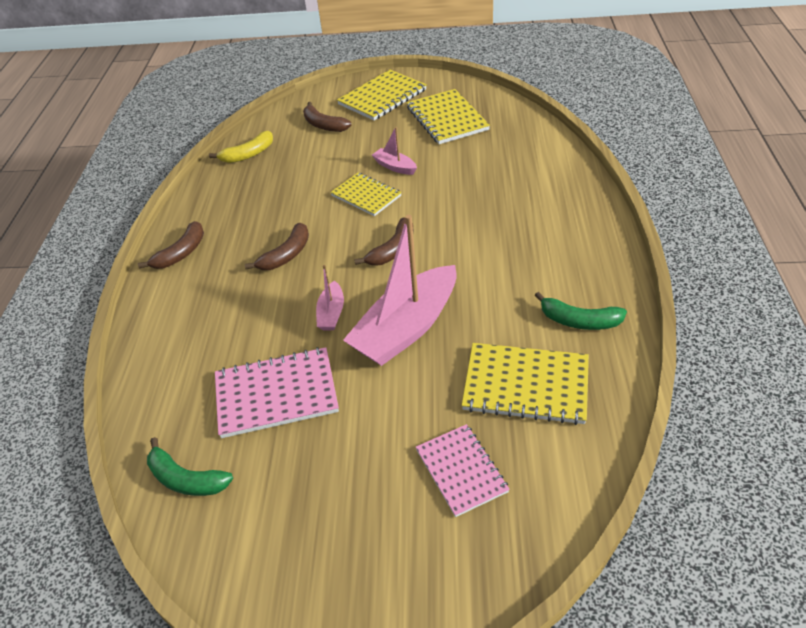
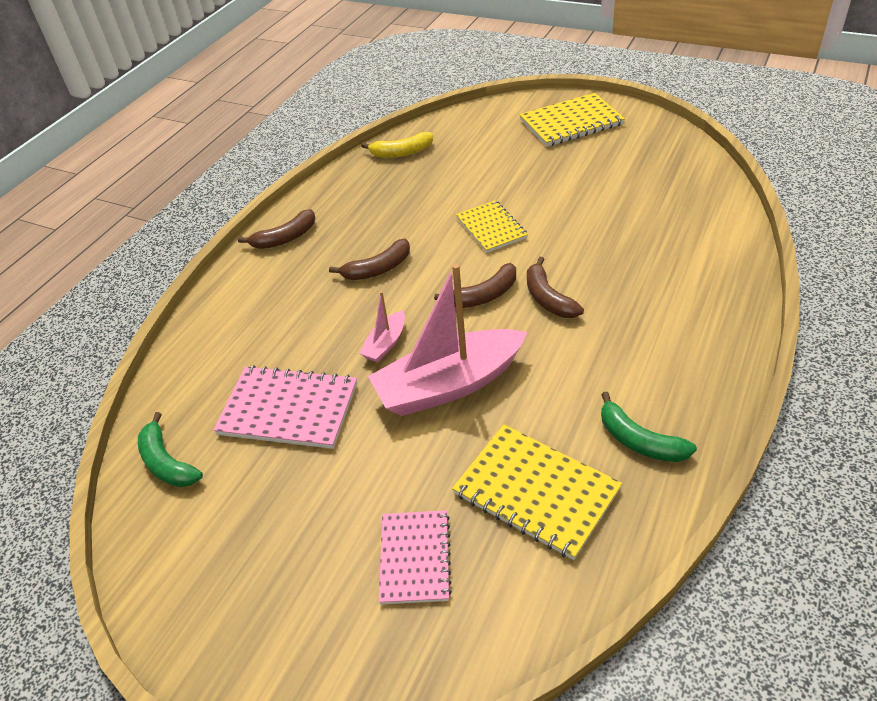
camera: 25 degrees right, 0 degrees up
brown banana [303,102,351,132] -> brown banana moved to [527,257,584,318]
pink boat [372,127,417,175] -> none
yellow notebook [407,89,490,144] -> none

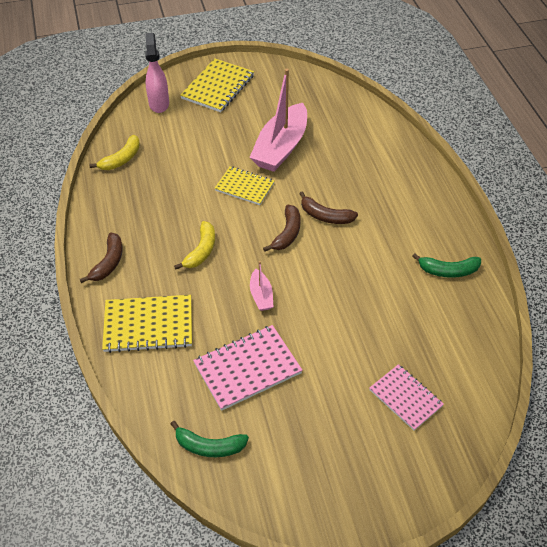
camera: 45 degrees left, 5 degrees up
brown banana [329,239,410,280] -> yellow banana [174,221,215,270]
pink boat [368,264,527,416] -> pink boat moved to [249,68,307,172]
yellow notebook [452,424,622,560] -> yellow notebook moved to [102,295,192,353]
none -> pink spray bottle [145,33,169,113]

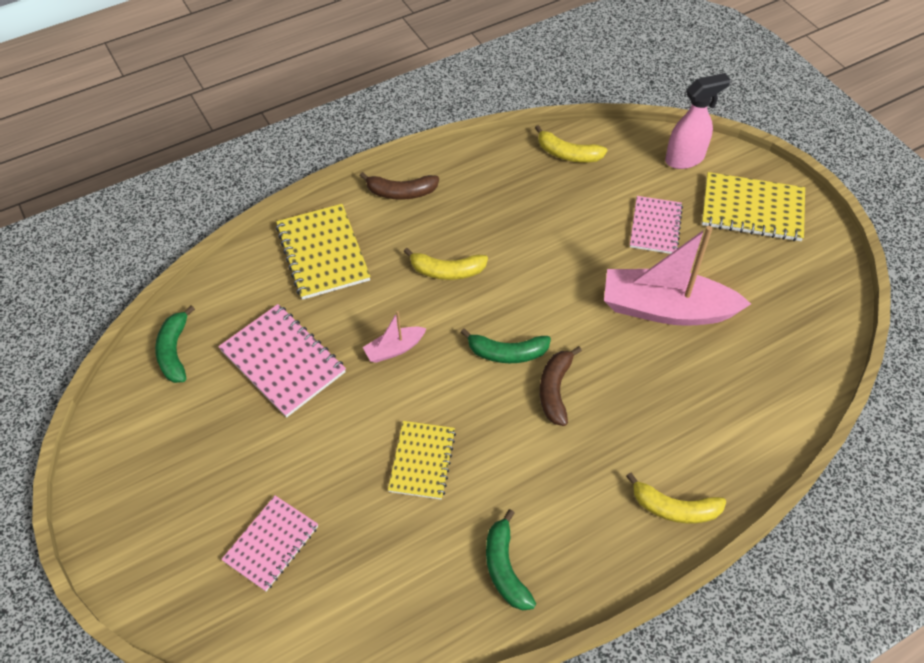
camera: 75 degrees right, 5 degrees up
yellow notebook [214,166,275,205] -> yellow notebook moved to [388,421,456,500]
brown banana [263,204,301,251] -> green banana [460,328,551,363]
none -> yellow banana [626,472,726,523]
none -> pink notebook [630,196,683,254]

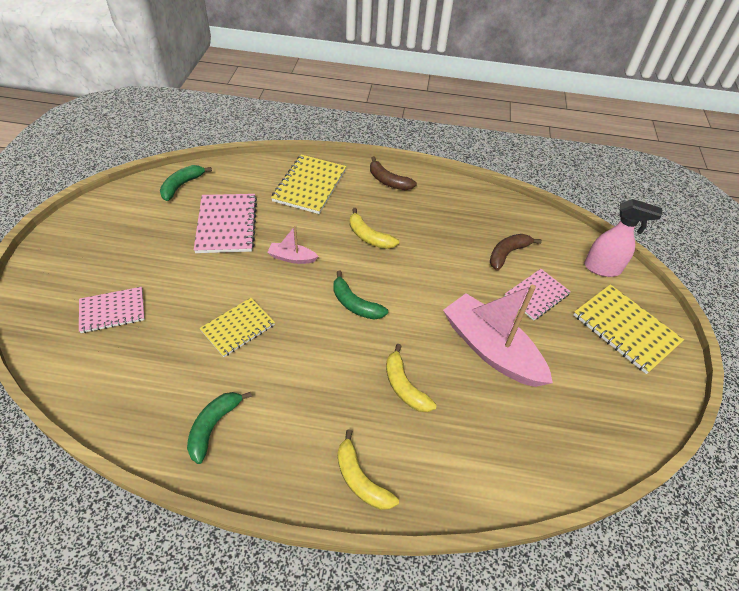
camera: 35 degrees right, 5 degrees down
yellow banana [535,125,607,163] -> yellow banana moved to [386,344,437,412]
brown banana [540,346,582,426] -> brown banana moved to [490,234,542,270]

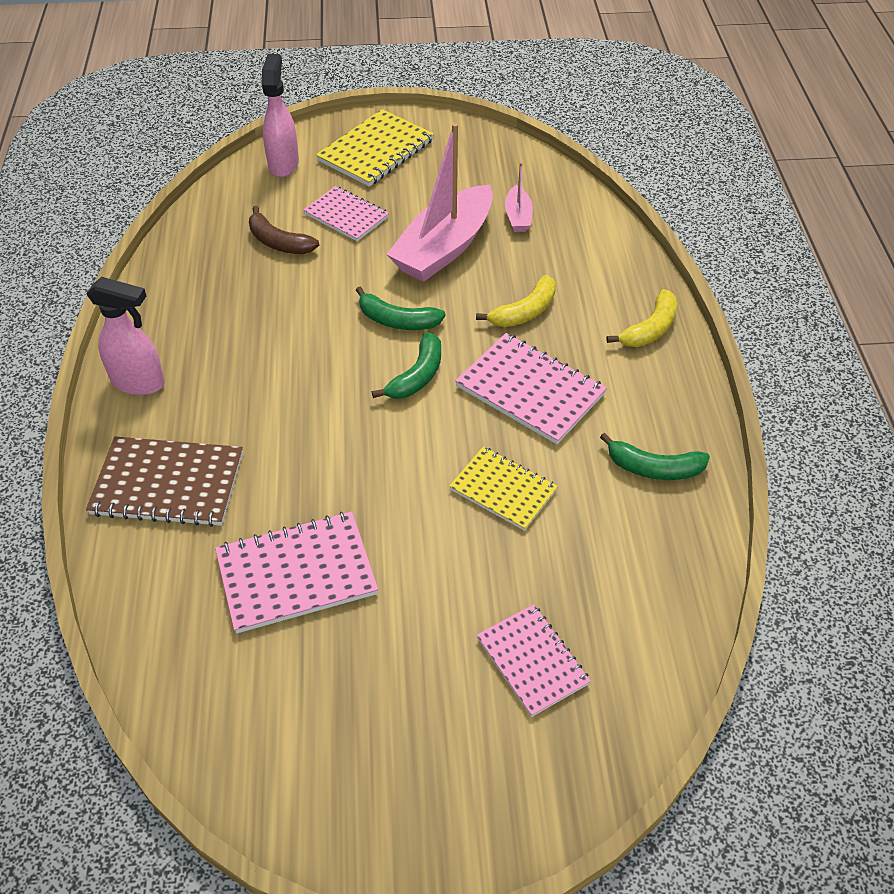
camera: 100 degrees left, 0 degrees up
green banana [160,165,212,201] -> green banana moved to [356,287,446,330]
pink boat [267,226,319,264] -> pink boat moved to [505,162,533,232]
yellow notebook [271,155,346,214] -> brown notebook [86,437,243,527]
yellow banana [350,208,399,249] -> none
brown banana [370,156,417,190] -> pink spray bottle [86,277,165,395]
none -> pink notebook [455,333,607,444]

